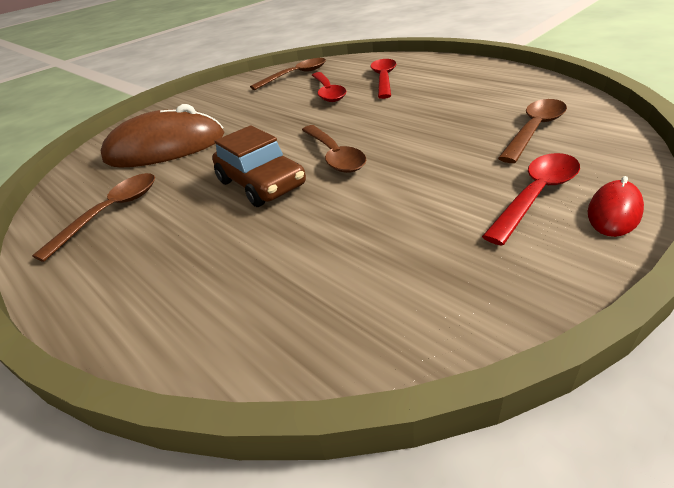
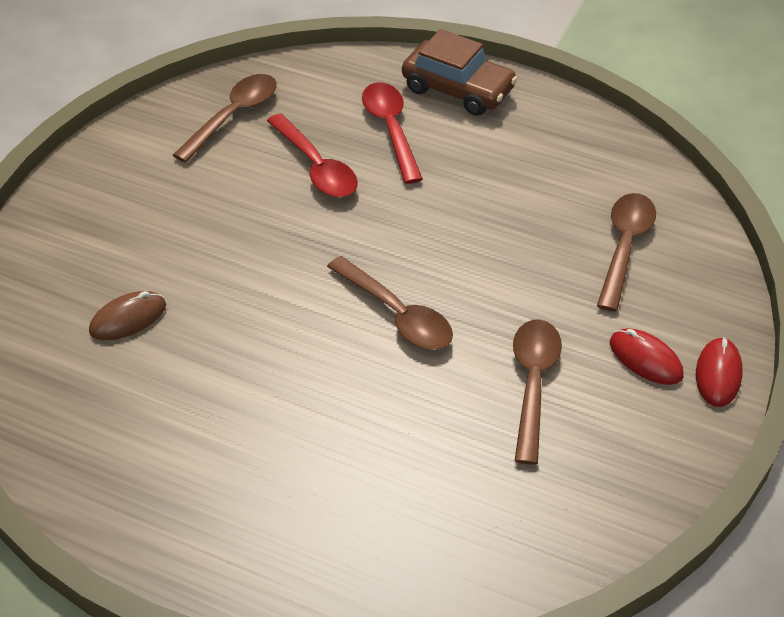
camera: 25 degrees left, 10 degrees up
brown spoon [32,173,155,262] -> brown spoon moved to [513,319,562,465]
brown mouse [100,104,224,168] -> brown mouse [89,291,166,340], size x0.46
brown car [212,125,306,207] -> brown car moved to [402,29,518,116]
red spoon [482,153,580,246] -> red mouse [610,328,684,385]

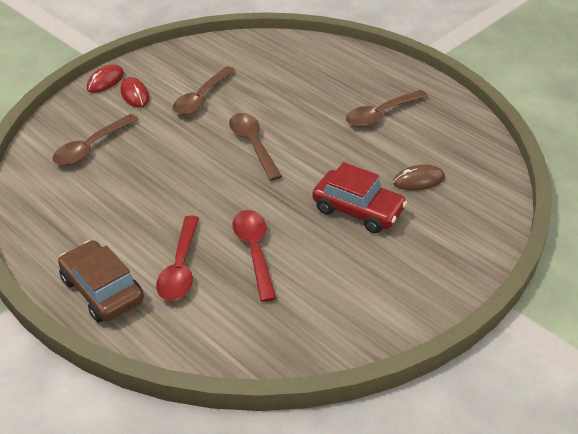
camera: 160 degrees left, 5 degrees down
brown spoon [173,74,277,163] -> brown spoon moved to [346,90,428,127]
none -> red car [312,162,407,233]

